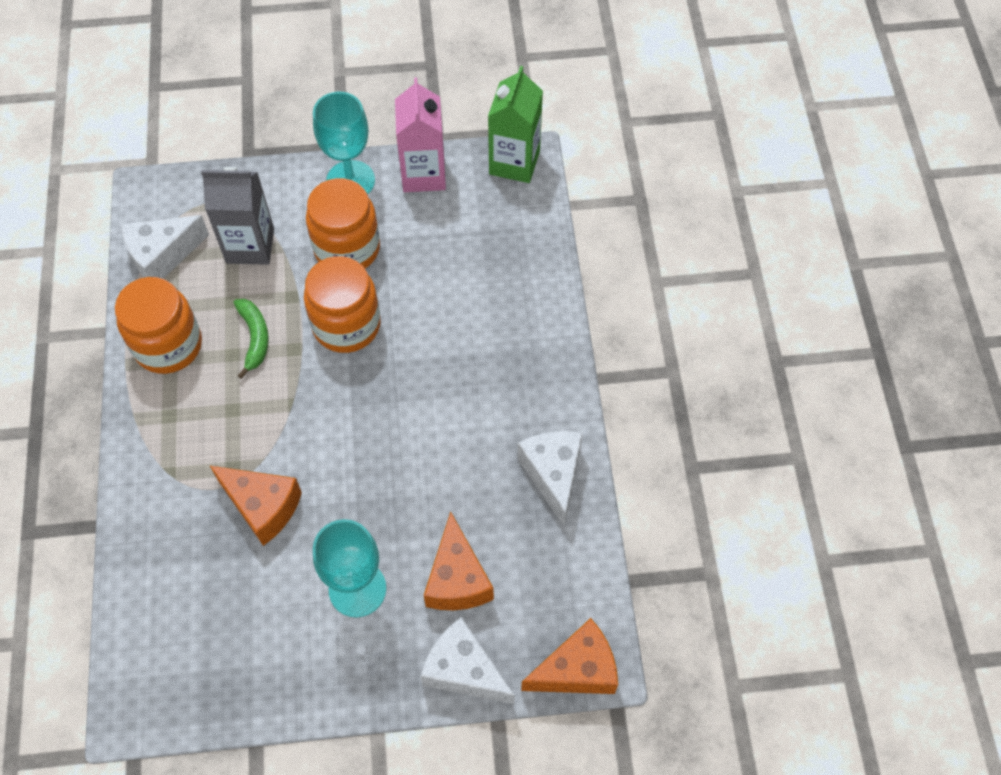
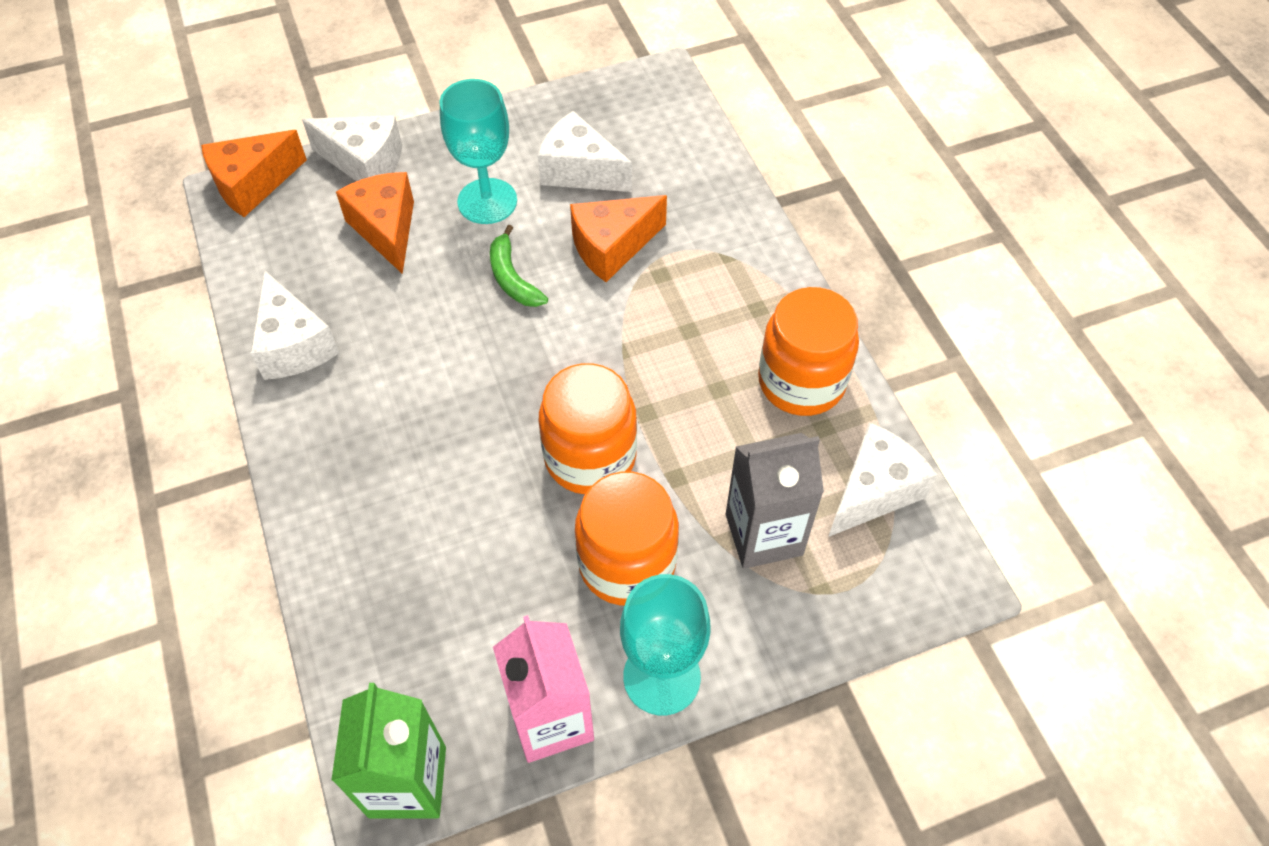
camera: 165 degrees right, 5 degrees down
orange cheese [210,466,302,546] -> orange cheese turned 45 degrees counterclockwise [570,195,667,282]
green banana [234,299,269,379] -> green banana moved to [490,225,548,307]
none -> white cheese [538,111,632,192]

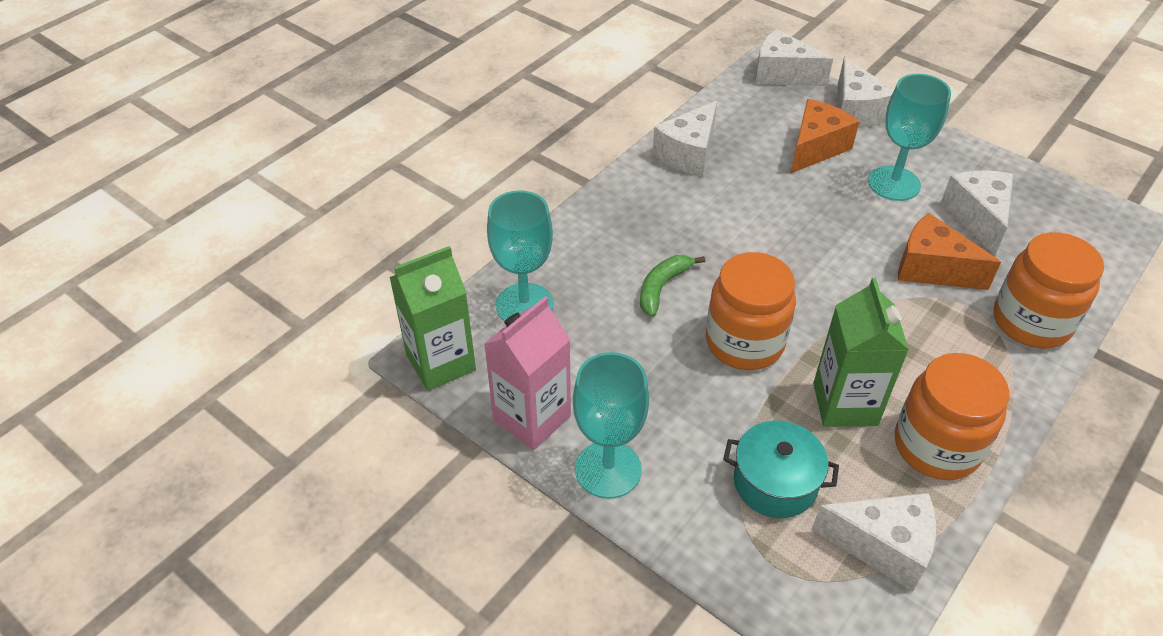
camera: 60 degrees right, 10 degrees down
orange cheese [201,130,307,217] -> white cheese [755,29,833,86]
green banana [490,225,548,307] -> green banana moved to [640,255,705,317]
orange jar [575,471,679,606] -> orange jar moved to [993,232,1104,349]
grey carton [726,433,824,569] -> turquoise pot [723,421,839,518]
none -> turquoise goblet [487,190,553,321]
none -> green carton [813,277,909,427]

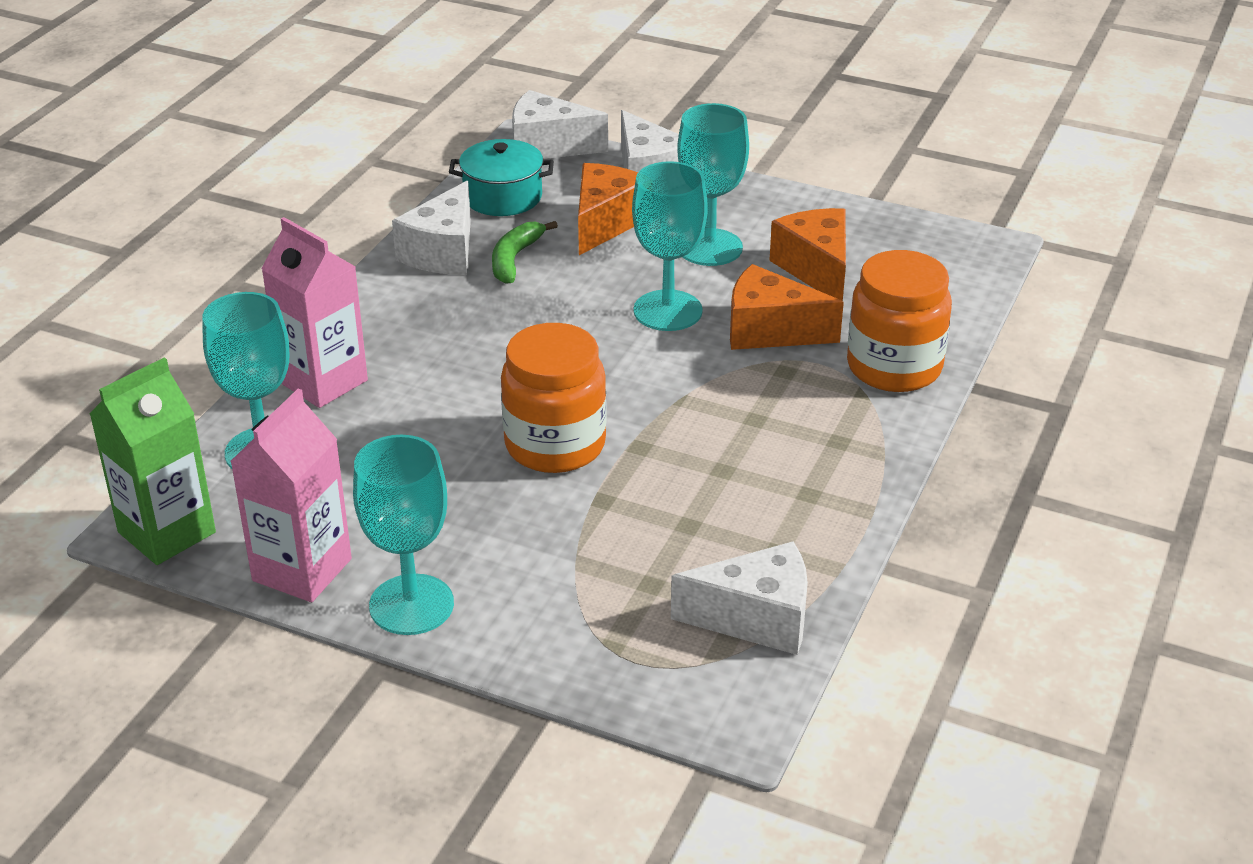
camera: 15 degrees left, 10 degrees down
green banana [640,255,705,317] -> green banana moved to [492,221,558,284]
turquoise pot [723,421,839,518] -> turquoise pot moved to [449,139,554,216]
green carton [813,277,909,427] -> none
orange jar [895,353,1009,480] -> none
white cheese [940,170,1013,256] -> orange cheese [769,208,846,301]
none -> pink carton [261,217,368,408]
none -> turquoise goblet [632,161,708,331]

